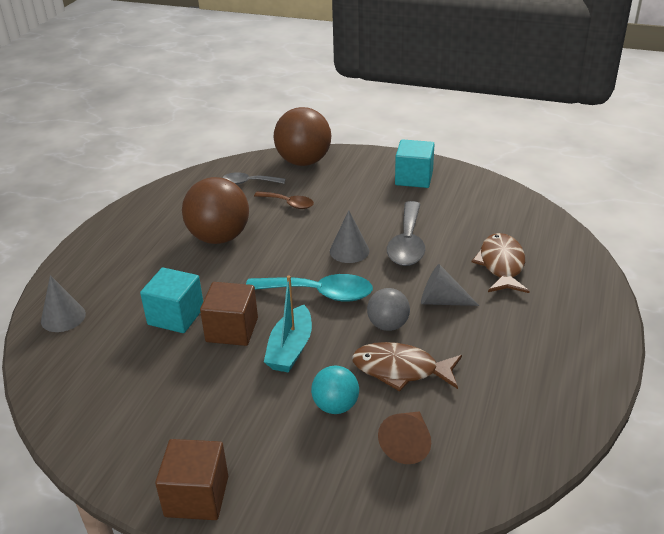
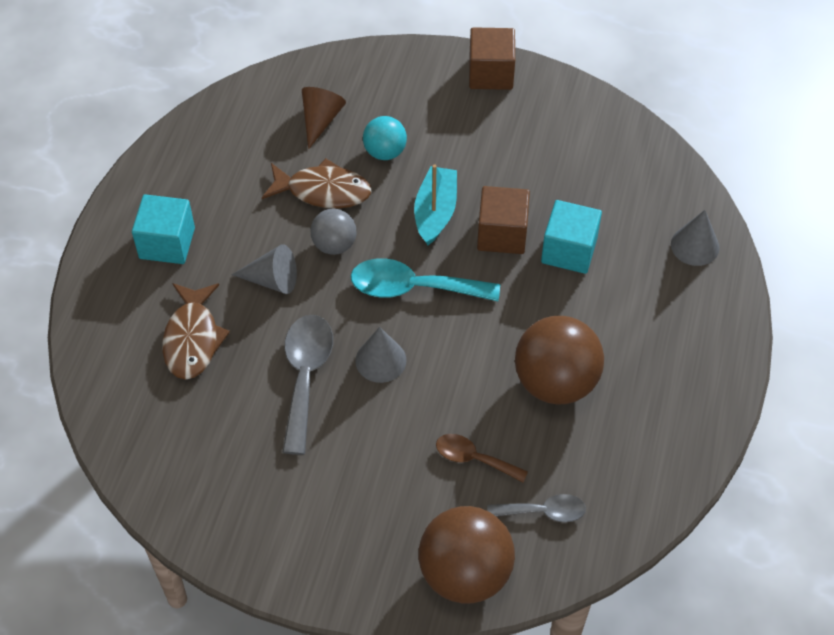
camera: 175 degrees right, 20 degrees up
turquoise cube [395,139,434,188] -> turquoise cube moved to [132,194,195,264]

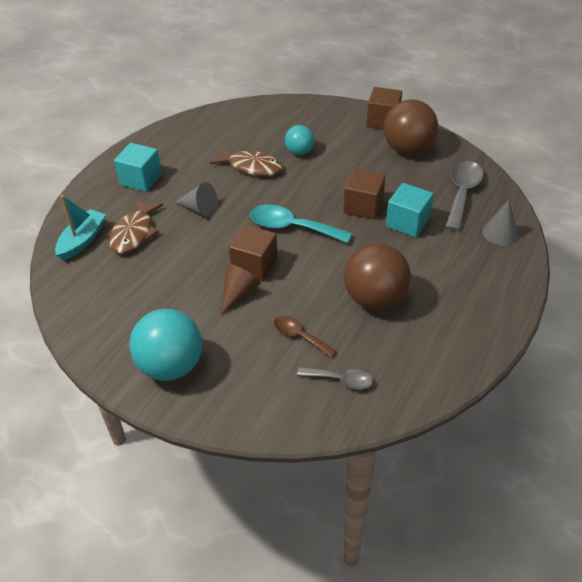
camera: 15 degrees right, 10 degrees down
grey spoon [283,315,333,455] -> grey spoon moved to [445,161,484,231]
brown cone [302,87,346,149] -> brown cone moved to [221,264,260,315]
grey ball [310,208,356,255] -> none
grey cone [355,327,407,383] -> brown cube [229,225,278,281]
turquoise boat [414,164,457,245] -> turquoise boat moved to [55,195,106,260]
brown ball [418,506,515,604] -> brown ball moved to [383,99,438,155]
none -> turquoise ball [129,309,202,381]

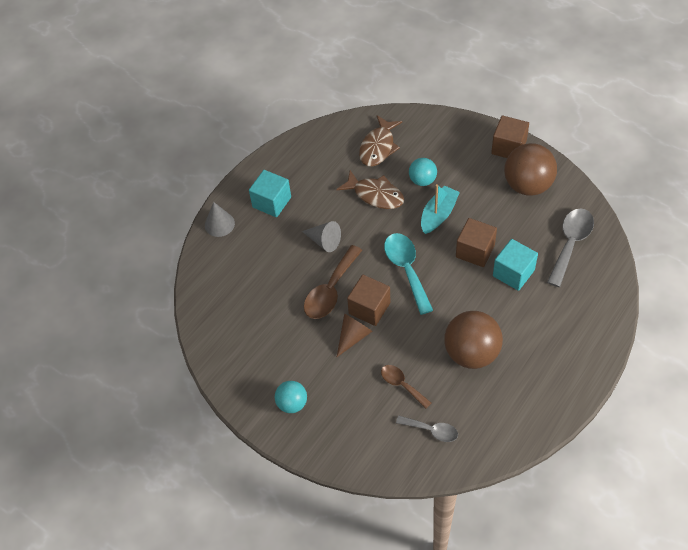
camera: 10 degrees right, 10 degrees up
turquoise boat [55,195,106,260] -> turquoise boat moved to [421,184,460,234]
brown fish [109,199,163,253] -> brown fish moved to [359,115,402,167]
turquoise ball [129,309,202,381] -> turquoise ball [275,381,307,413], size x0.56
turquoise spoon [250,204,352,243] -> turquoise spoon turned 45 degrees clockwise [384,233,433,315]
grey cone [482,200,518,246] -> grey cone moved to [205,202,235,237]
none -> brown spoon [304,245,362,319]

